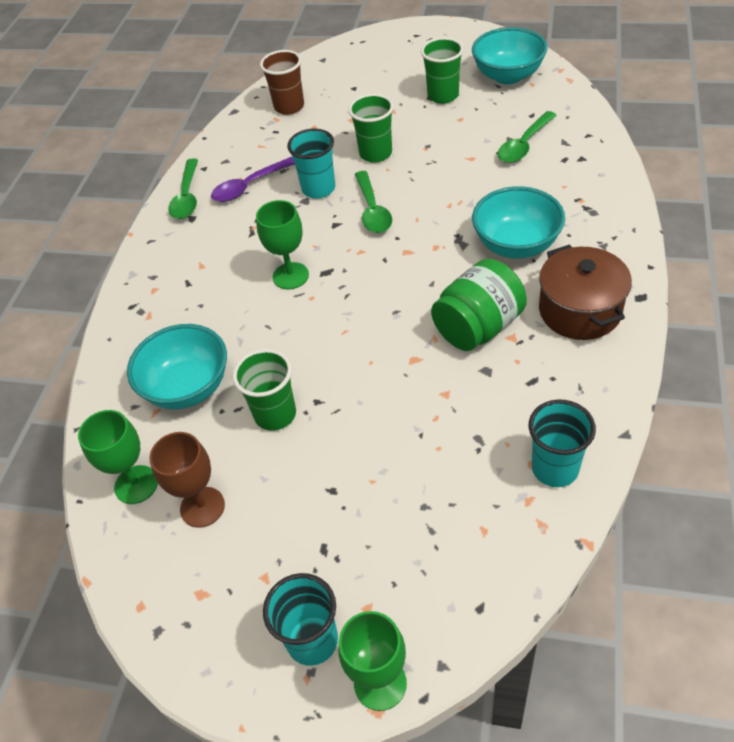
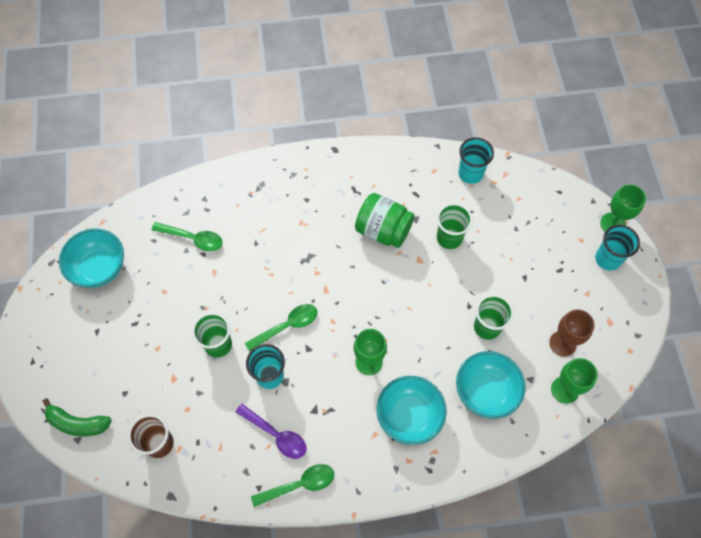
camera: 115 degrees left, 15 degrees up
green cup [421,37,464,104] -> green cup moved to [437,203,473,249]
turquoise bowl [472,186,565,259] -> turquoise bowl moved to [376,376,447,445]
brown pot [539,245,632,340] -> none
none -> green banana [42,398,112,436]

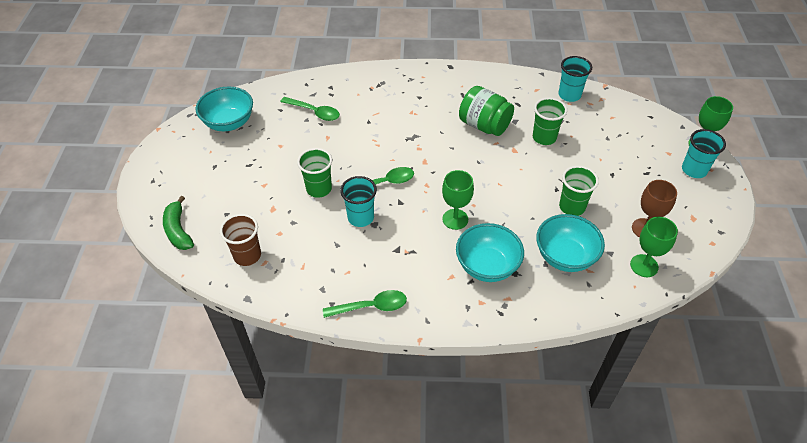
camera: 10 degrees right, 15 degrees down
green banana [42,398,112,436] -> green banana turned 45 degrees clockwise [163,196,194,250]
purple spoon [235,404,306,459] -> none

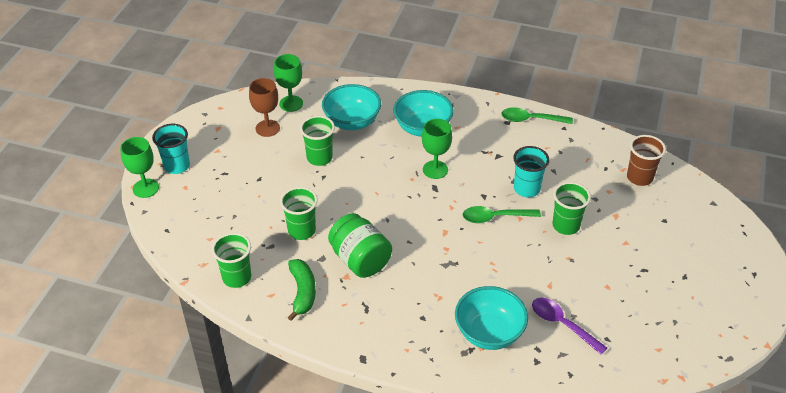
camera: 165 degrees left, 5 degrees down
green banana [163,196,194,250] -> green banana moved to [288,259,316,321]
turquoise bowl [196,87,253,131] -> turquoise bowl moved to [455,286,528,350]
green spoon [280,97,340,121] -> purple spoon [532,298,607,355]
turquoise cup [558,56,592,102] -> green cup [212,233,251,288]

